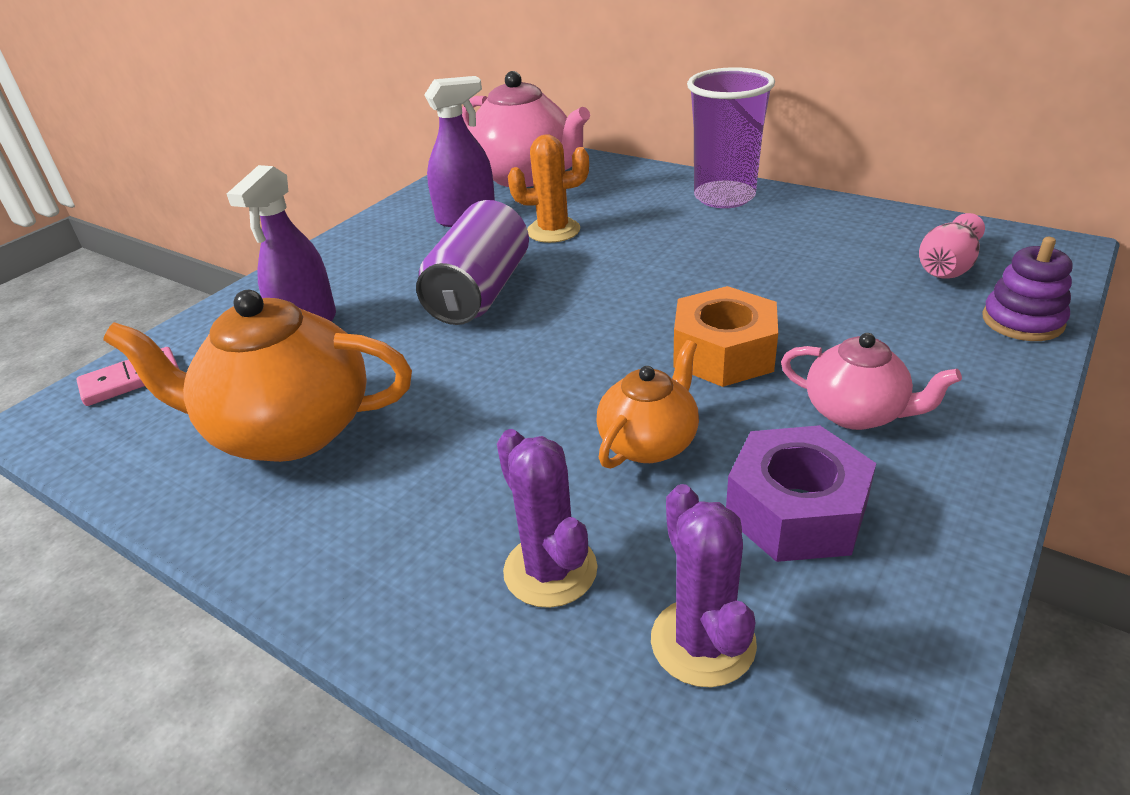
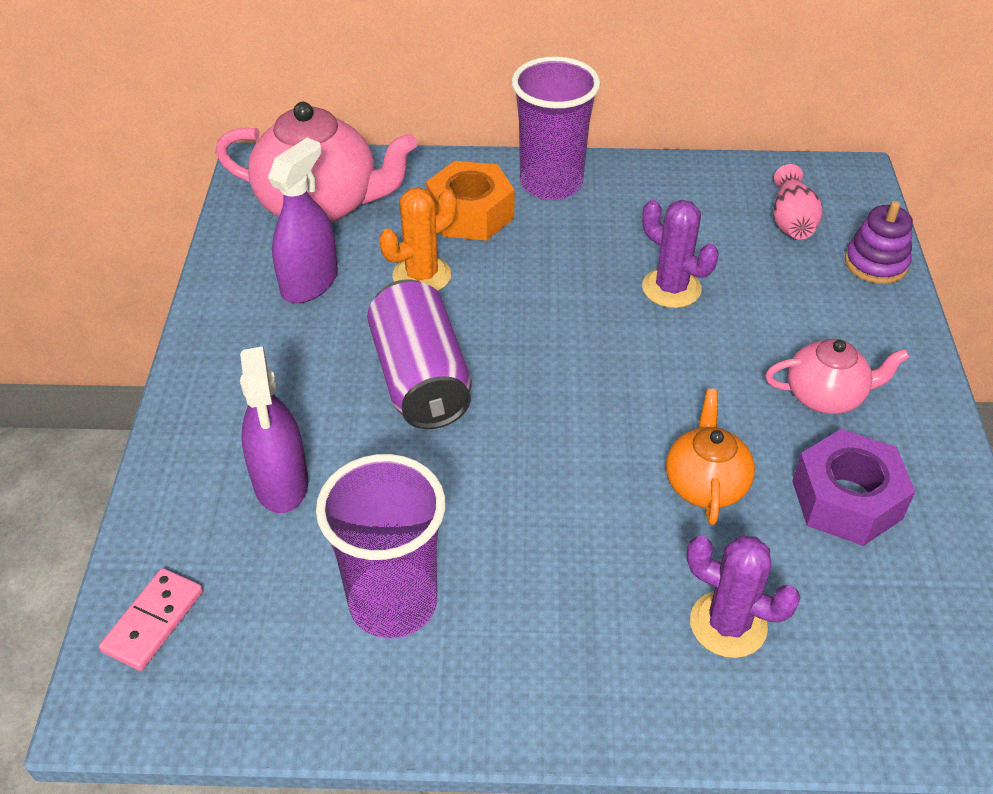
camera: 35 degrees left, 10 degrees up
orange teapot [103,290,412,462] -> purple cup [316,454,446,639]
purple cactus [651,484,757,687] -> purple cactus moved to [642,200,719,308]
orange nut [673,286,778,387] -> orange nut moved to [426,161,515,241]

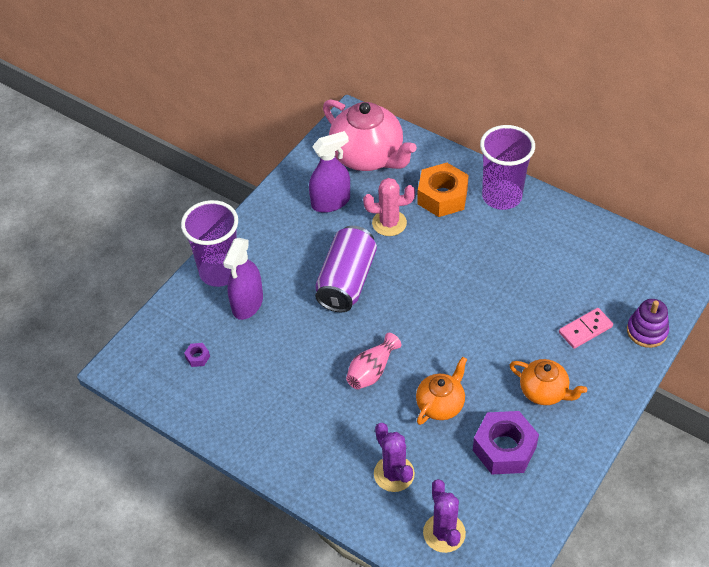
camera: 35 degrees right, 5 degrees up
pink domino [99,568,203,671] -> pink domino moved to [559,308,613,349]
purple cup [316,454,446,639] -> purple cup moved to [181,200,238,287]
orange cactus [379,187,457,291] -> pink cactus [363,178,415,236]
purple cactus [642,200,719,308] -> purple cactus moved to [423,479,466,553]
pink teapot [765,339,910,414] -> orange teapot [510,359,587,405]
pink vase [773,164,823,239] -> pink vase moved to [346,333,401,389]
none -> purple nut [184,343,210,367]

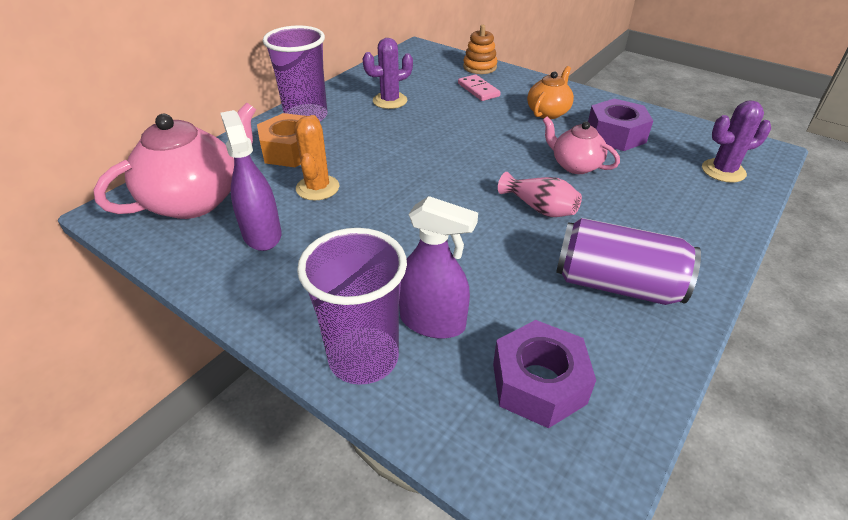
camera: 90 degrees left, 10 degrees down
purple nut [184,343,210,367] -> purple nut [493,320,596,428], size x2.43
purple can [315,226,377,312] -> purple can moved to [556,218,701,305]
pink cactus [363,178,415,236] -> orange cactus [295,115,339,200]
purple cactus [374,423,415,492] -> purple cactus moved to [362,38,413,109]
orange teapot [416,357,467,425] -> pink teapot [543,116,620,174]
purple stacking toy [627,299,669,348] -> orange stacking toy [463,25,497,74]

